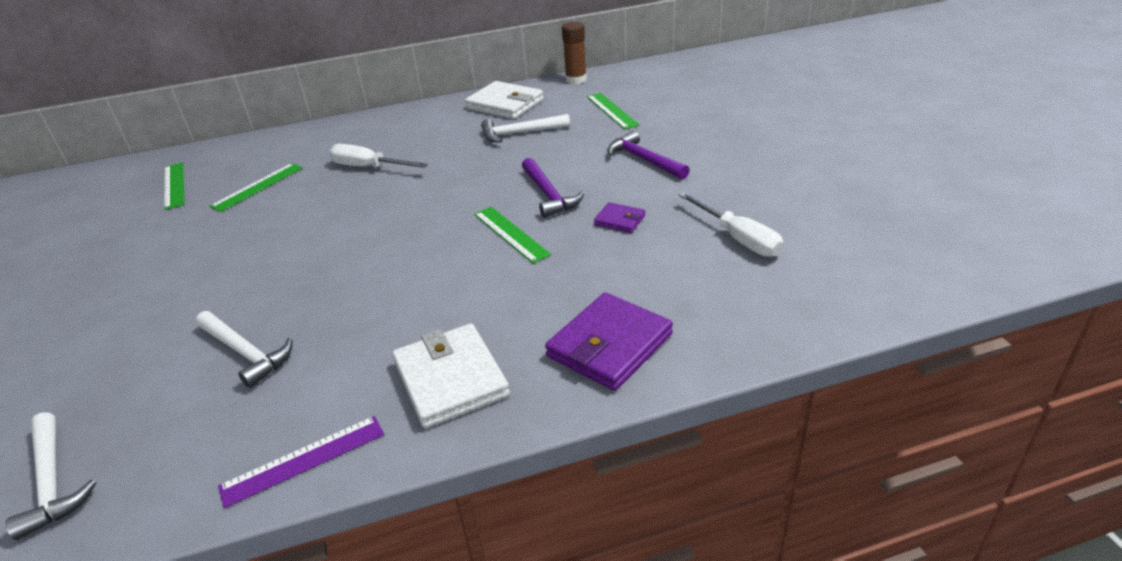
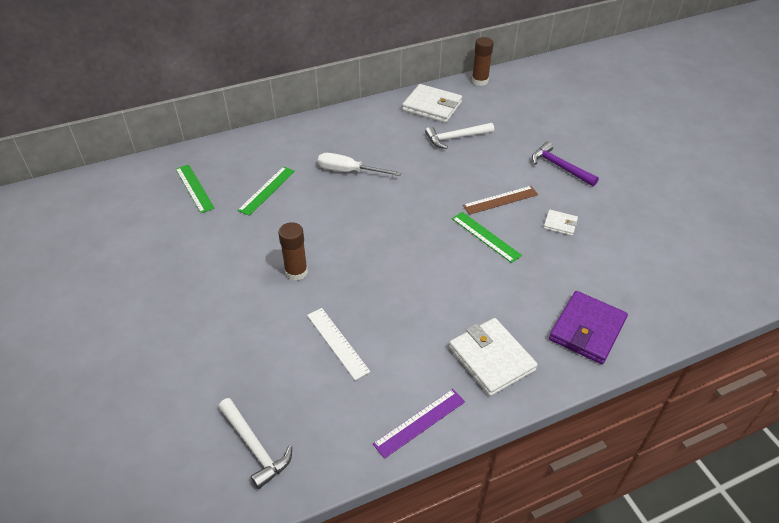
camera: 10 degrees left, 10 degrees up
white hammer [196,311,293,388] -> white ruler [307,308,370,380]
purple hammer [522,158,584,218] -> brown ruler [463,186,538,215]
green ruler [587,93,640,129] -> none
purple wallet [594,202,645,233] -> white wallet [543,210,578,236]
white screwdriver [679,192,784,257] -> none
none -> brown glue stick [278,222,308,281]

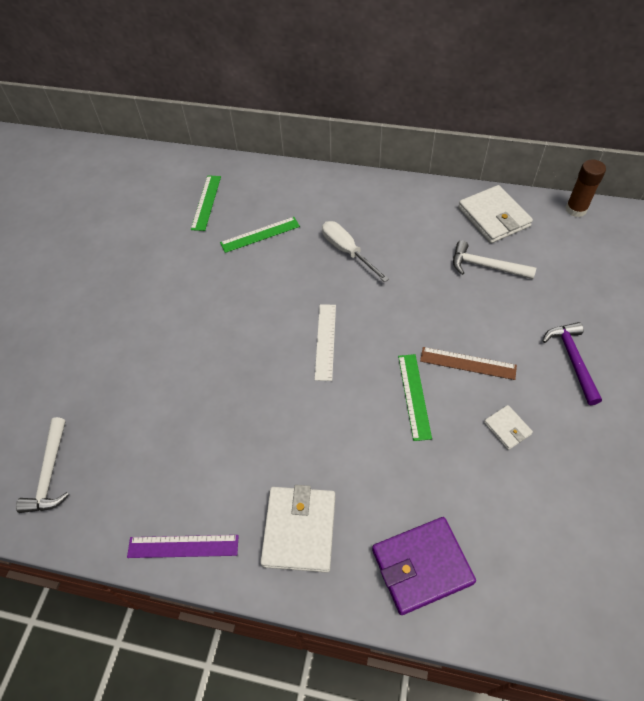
camera: 40 degrees right, 10 degrees up
brown glue stick [278,222,308,281] -> none
white ruler [307,308,370,380] -> white ruler moved to [315,304,336,381]

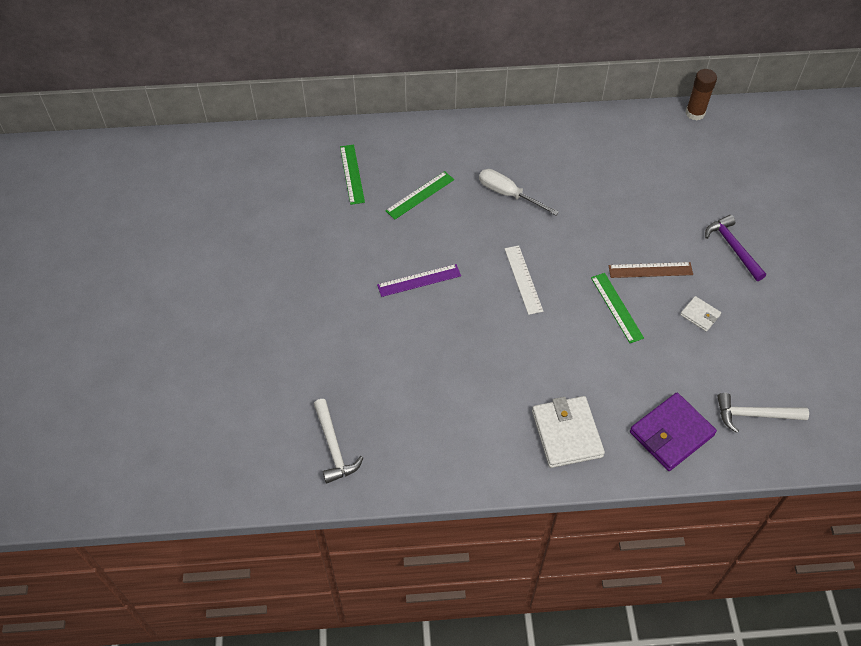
camera: 20 degrees left, 0 degrees up
purple ruler [127,535,239,558] -> purple ruler moved to [377,264,461,297]
white hammer [453,241,536,279] -> white hammer moved to [717,393,809,433]
white wallet [458,185,533,243] -> none

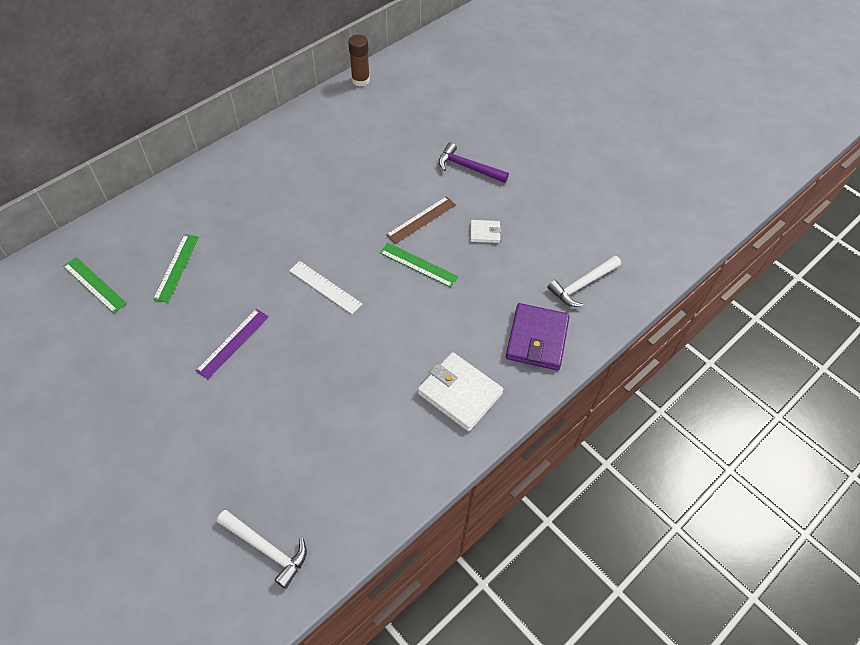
camera: 40 degrees left, 0 degrees up
white screwdriver [479,169,559,215] -> none

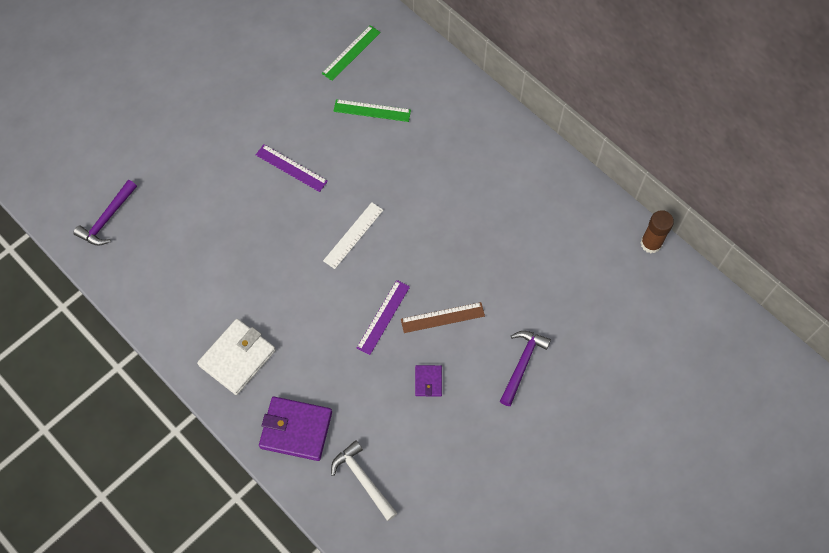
camera: 90 degrees right, 10 degrees up
white hammer [217,510,307,589] -> purple hammer [73,180,137,246]
green ruler [380,243,458,287] -> purple ruler [357,280,410,355]
brown ruler [386,196,456,244] -> brown ruler turned 60 degrees counterclockwise [401,302,485,333]
white wallet [470,220,501,243] -> purple wallet [415,365,442,396]

